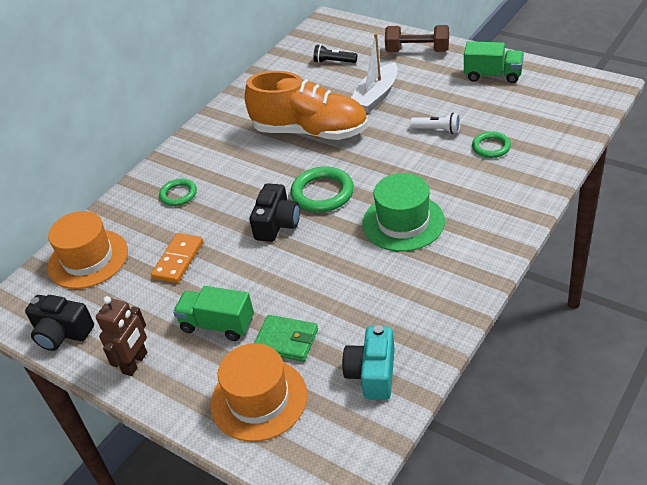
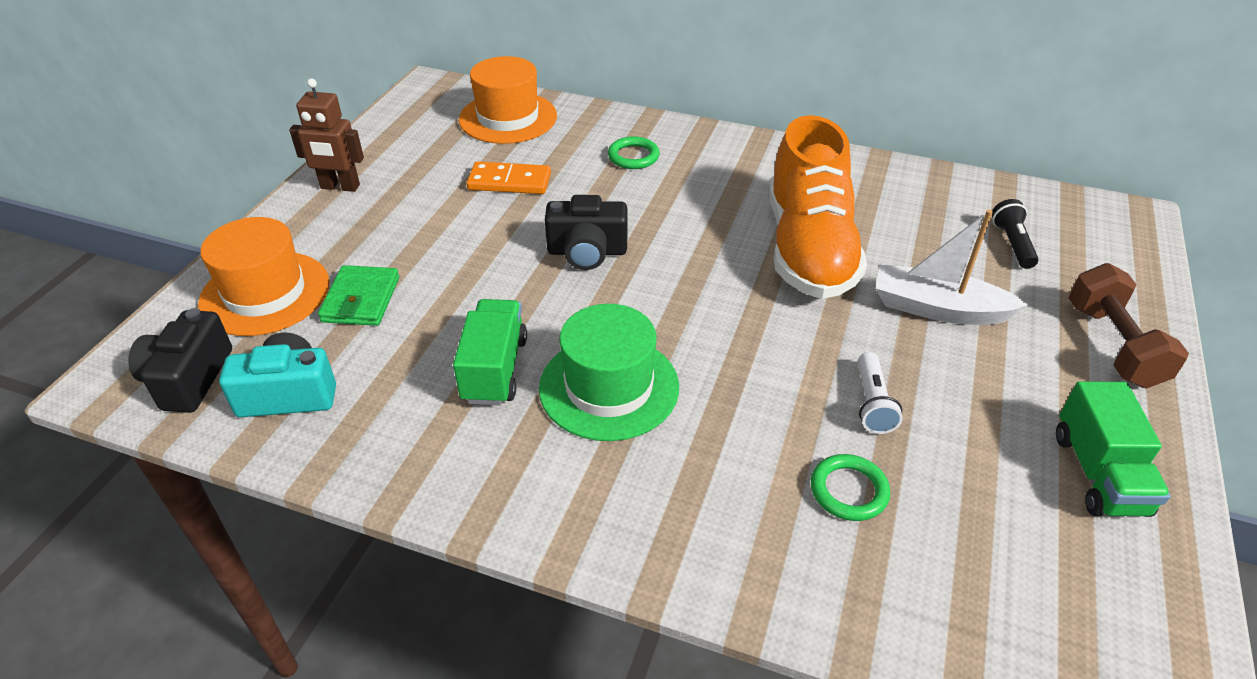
camera: 70 degrees right, 0 degrees up
black camera [25,295,94,351] -> black camera moved to [128,308,232,413]
green truck [173,286,254,341] -> green truck moved to [453,299,527,405]
green ring [290,167,354,212] -> none

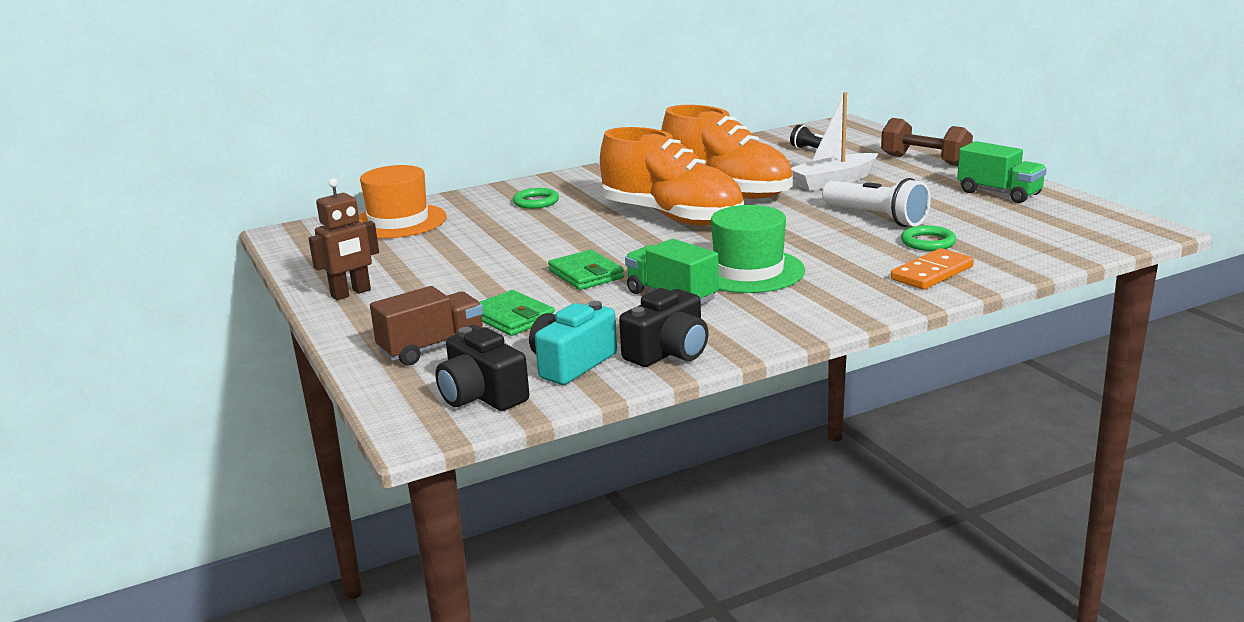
camera: 45 degrees left, 20 degrees down
orange hat [198,217,330,336] -> brown truck [370,286,483,366]
orange domino [467,162,551,194] -> orange domino moved to [891,248,974,289]
black camera [545,195,627,270] -> black camera moved to [619,288,709,367]
white flashlight [858,352,903,434] -> white flashlight [822,178,931,227], size x1.66
none -> green wallet [548,250,624,290]
none -> orange shoe [600,127,744,226]

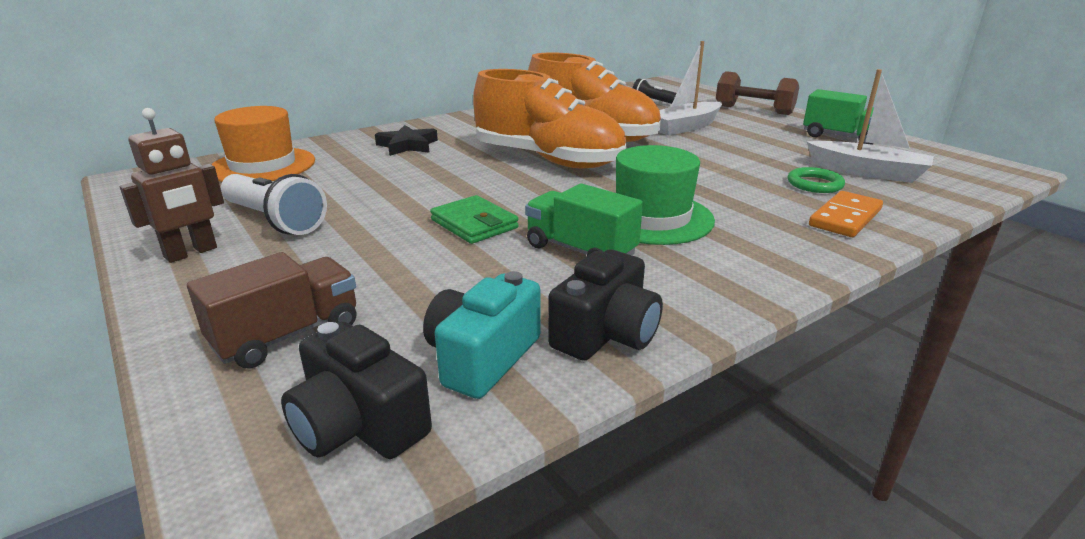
camera: 10 degrees left, 5 degrees up
green wallet [479,290,555,336] -> none
green ring [513,188,559,209] -> black star [375,125,438,156]
white flashlight [822,178,931,227] -> white flashlight moved to [221,174,327,235]
none -> white boat [806,69,934,183]

